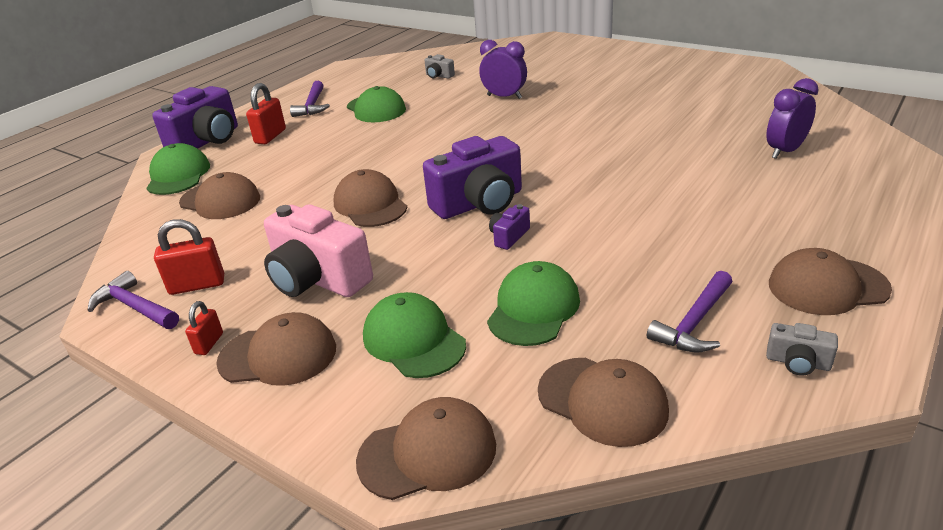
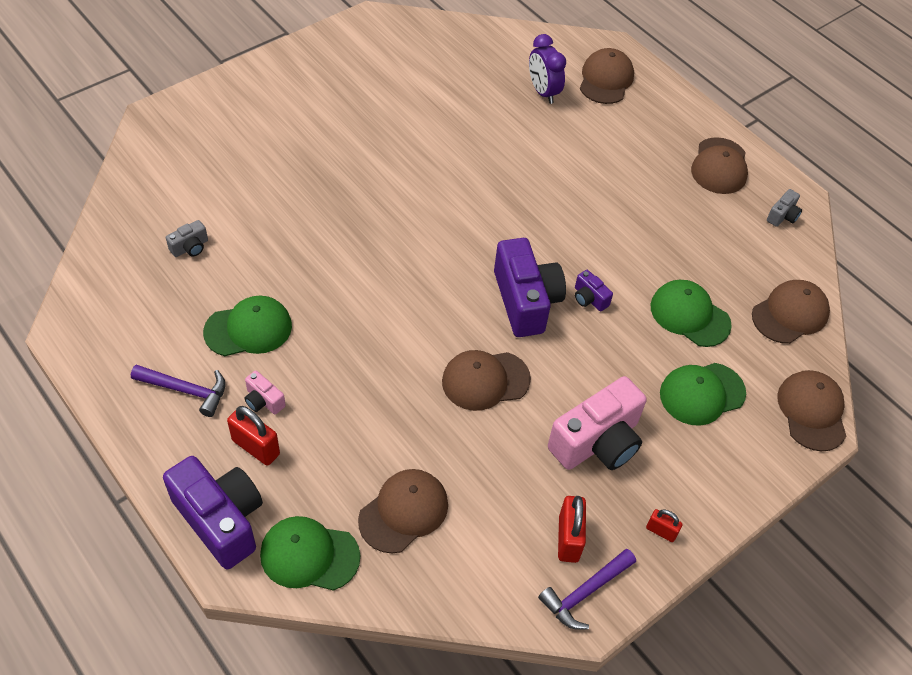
camera: 80 degrees left, 20 degrees up
brown cap [216,312,336,386] -> brown cap moved to [580,48,634,104]
purple clock [479,40,527,99] -> none
purple hammer [647,271,732,353] -> none
none -> pink camera [244,371,286,414]

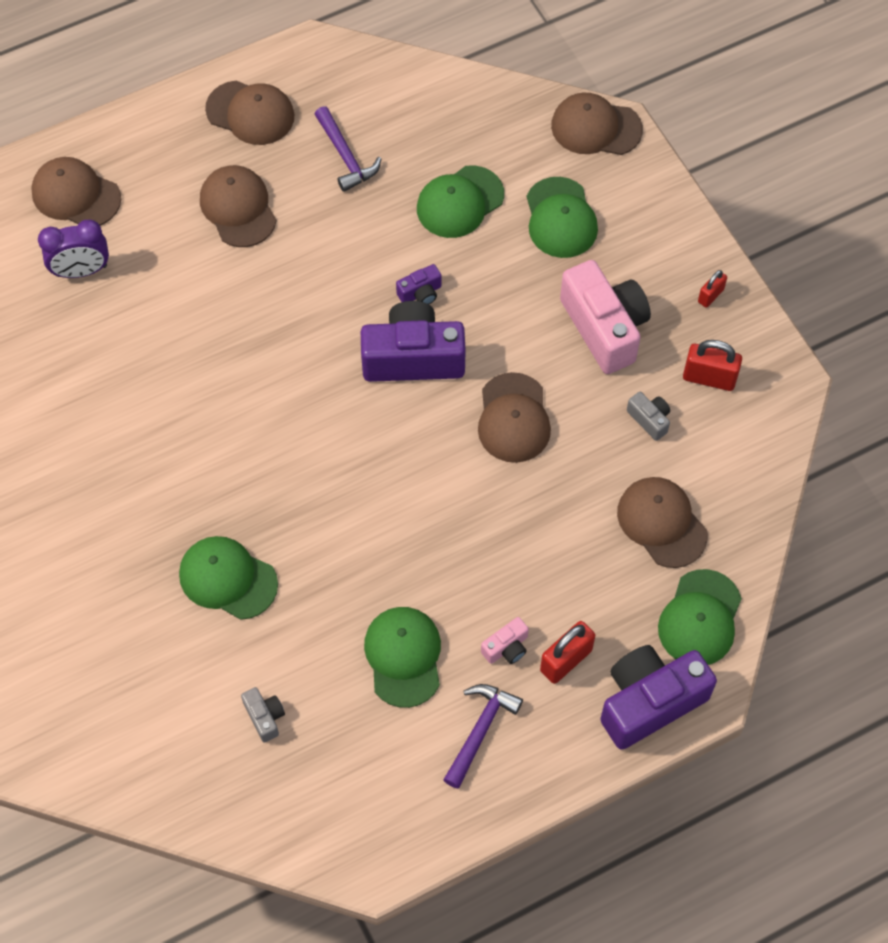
camera: 75 degrees left, 10 degrees up
purple hammer [538,549,636,630] -> purple hammer moved to [314,106,381,192]
brown cap [752,280,830,344] -> brown cap moved to [200,165,276,247]
grey camera [767,189,802,227] -> grey camera moved to [627,392,670,441]
none -> green cap [179,536,278,620]

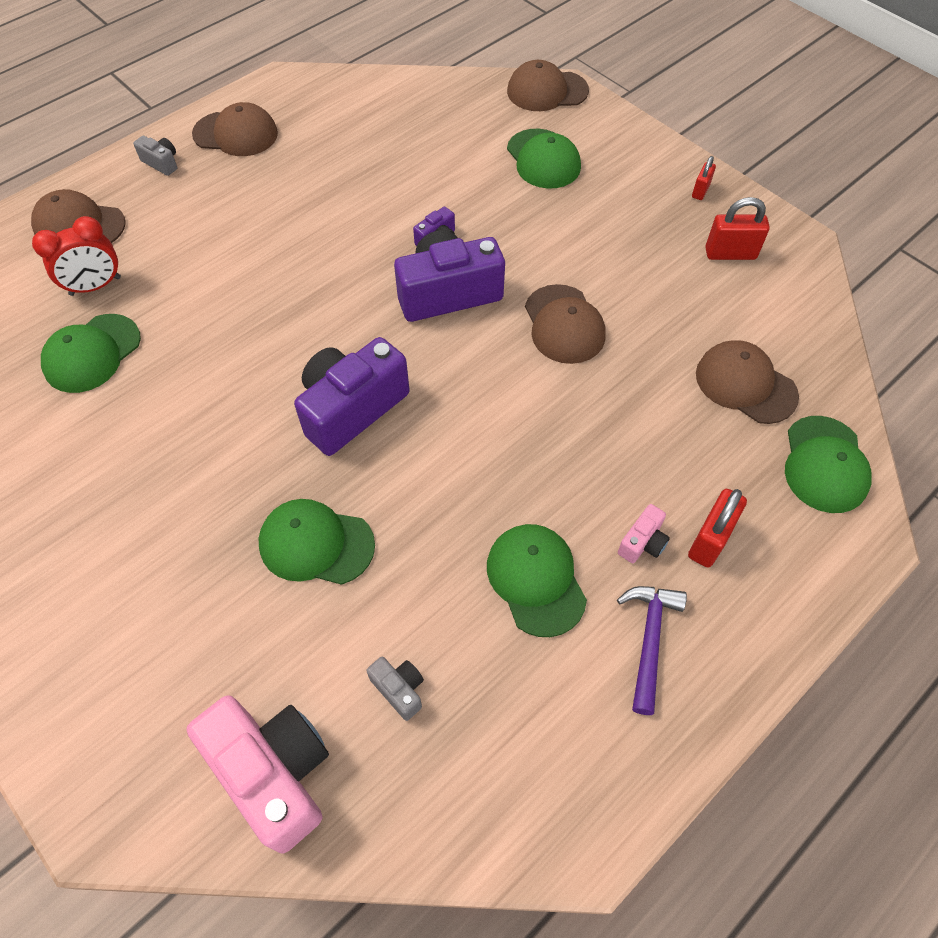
camera: 15 degrees left, 5 degrees down
purple clock [38,220,109,278] -> red clock [32,216,121,296]
brown cap [200,165,276,247] -> none
purple hammer [314,106,381,192] -> none
green cap [417,165,504,238] -> green cap moved to [41,314,141,393]
pink camera [560,260,651,374] -> pink camera moved to [187,695,329,853]
purple camera [600,645,717,750] -> purple camera moved to [294,337,410,456]
grey camera [627,392,670,441] -> grey camera moved to [133,136,177,176]

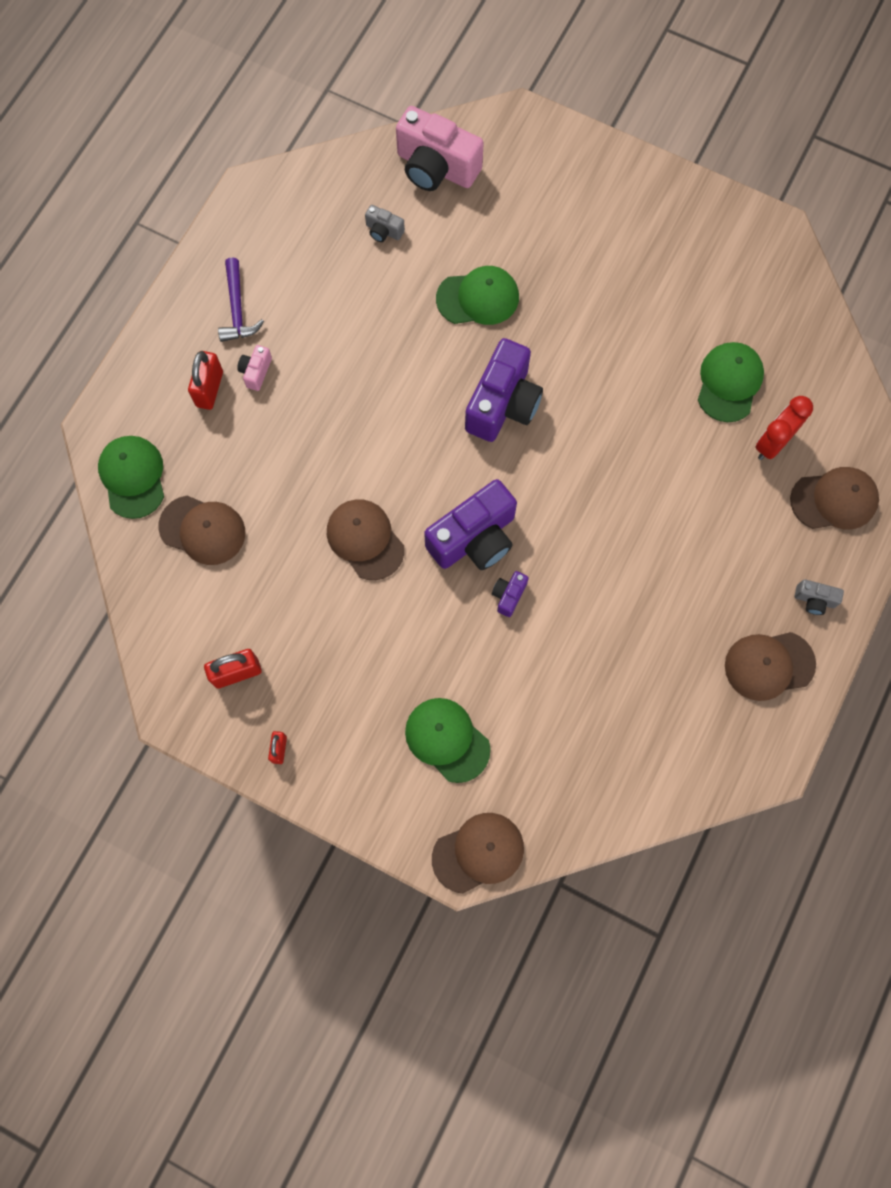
camera: 160 degrees right, 15 degrees up
green cap [487,524,587,637] -> none

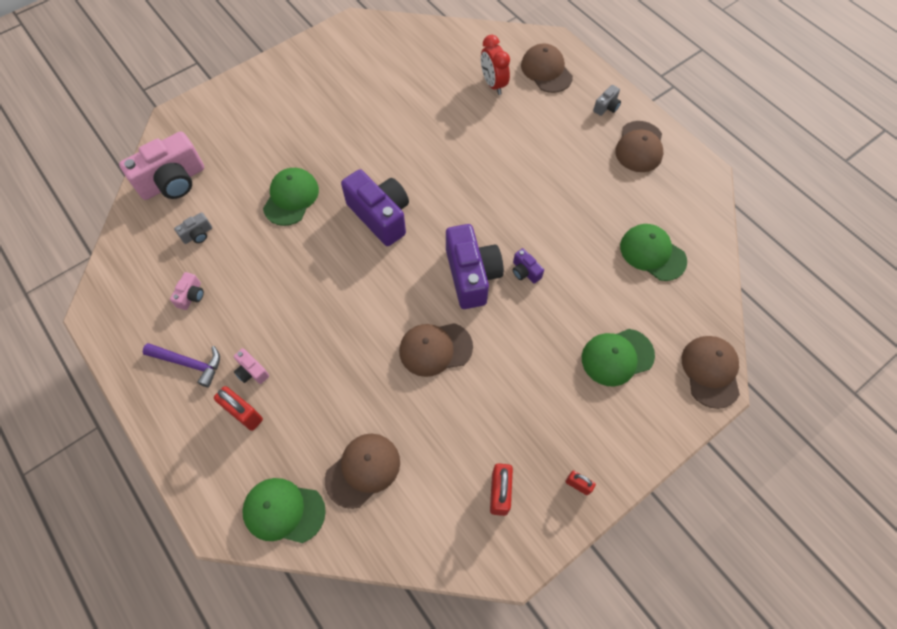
camera: 65 degrees left, 10 degrees down
green cap [698,342,764,422] -> green cap moved to [620,224,687,281]
brown cap [790,467,879,529] -> brown cap turned 45 degrees counterclockwise [521,43,573,93]
none -> pink camera [170,272,204,310]

